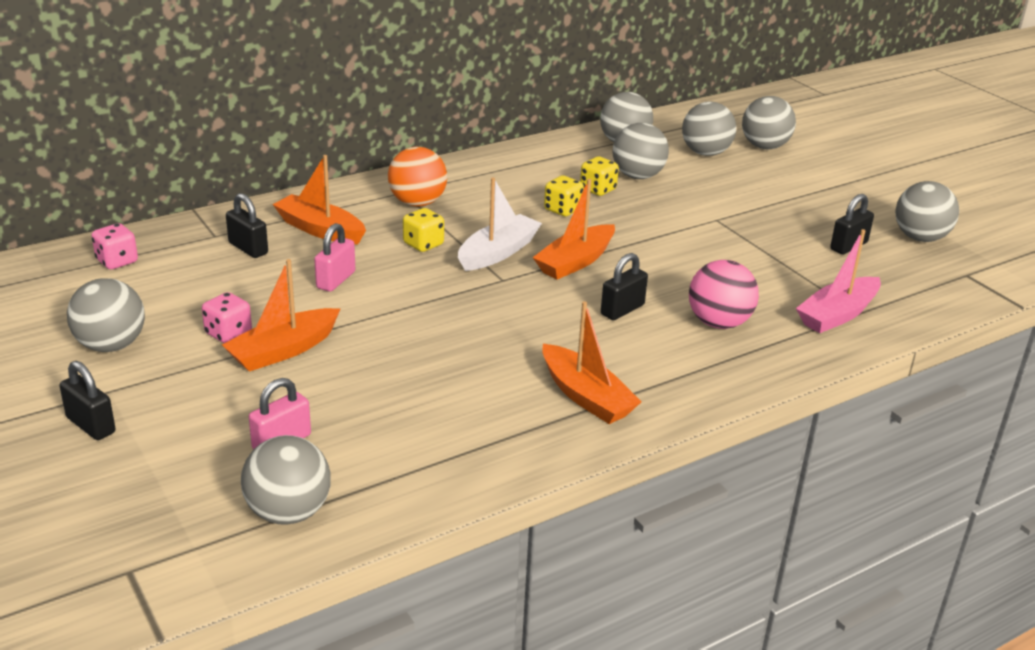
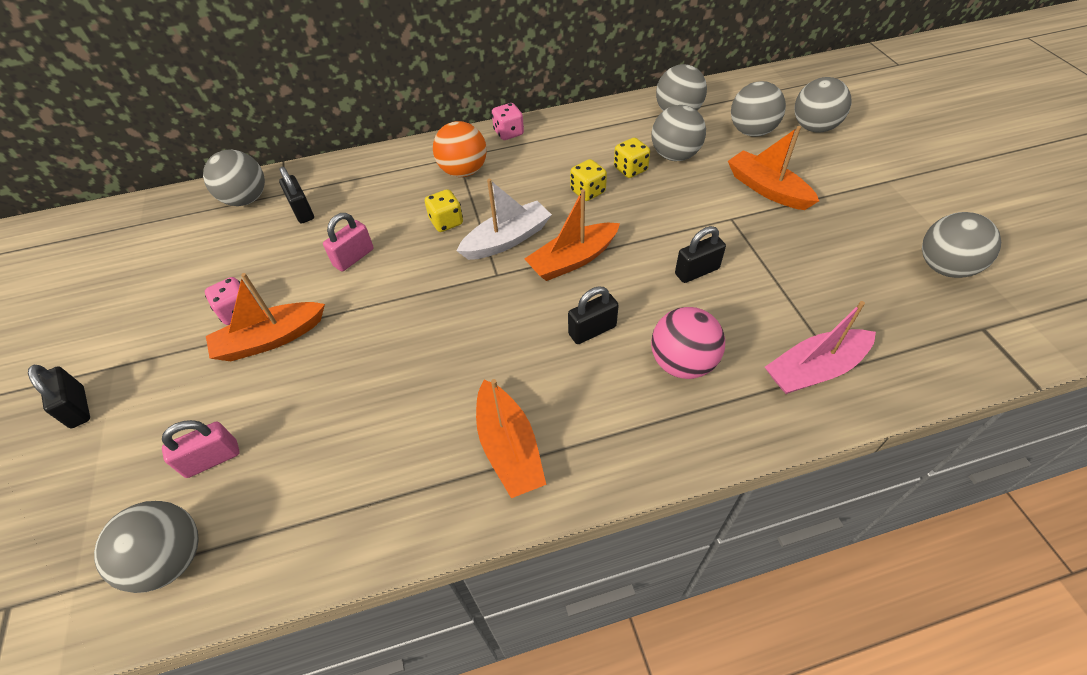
camera: 20 degrees right, 20 degrees up
grey ball [67,278,145,352] -> grey ball moved to [203,150,265,206]
pink dice [92,223,138,269] -> pink dice moved to [492,103,524,140]
orange boat [273,155,366,244] -> orange boat moved to [728,126,819,210]
black padlock [830,194,874,254] -> black padlock moved to [675,226,726,283]

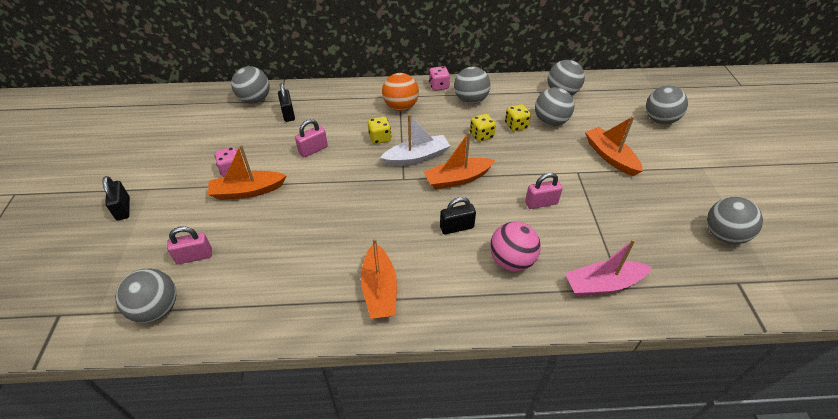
camera: 10 degrees right, 5 degrees down
black padlock [675,226,726,283] -> pink padlock [525,173,563,209]
grey ball [731,81,786,137] -> grey ball moved to [454,67,491,104]

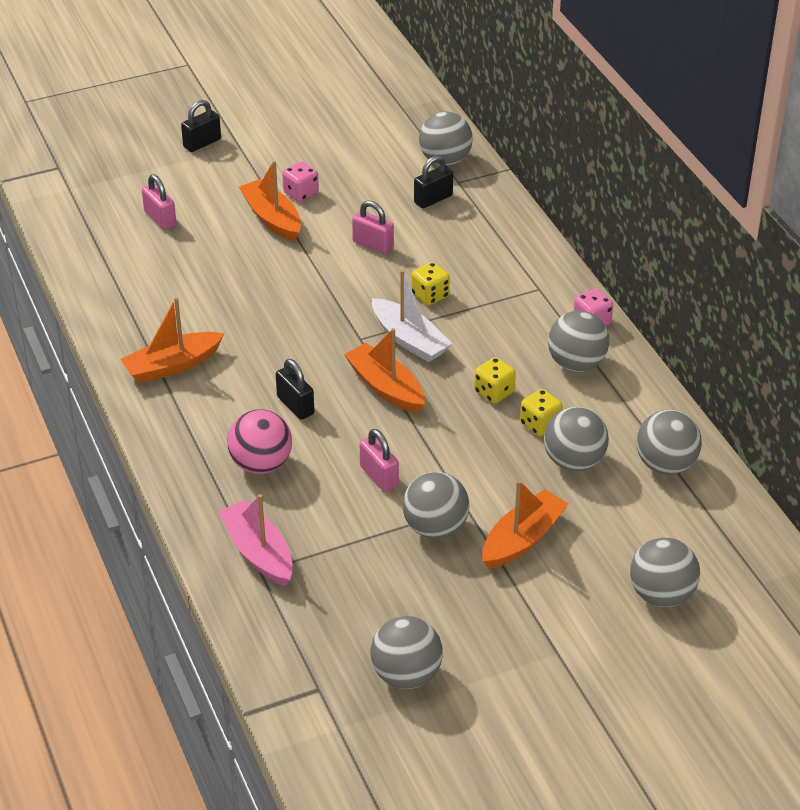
camera: 70 degrees right, 5 degrees down
grey ball [115,269,176,323] -> grey ball moved to [402,472,469,539]
orange ball [382,73,419,111] -> none

